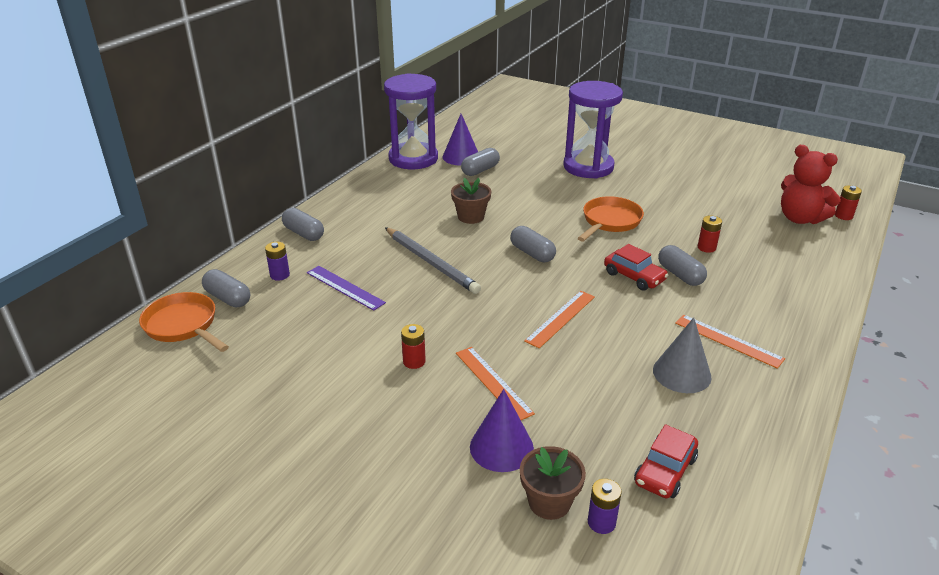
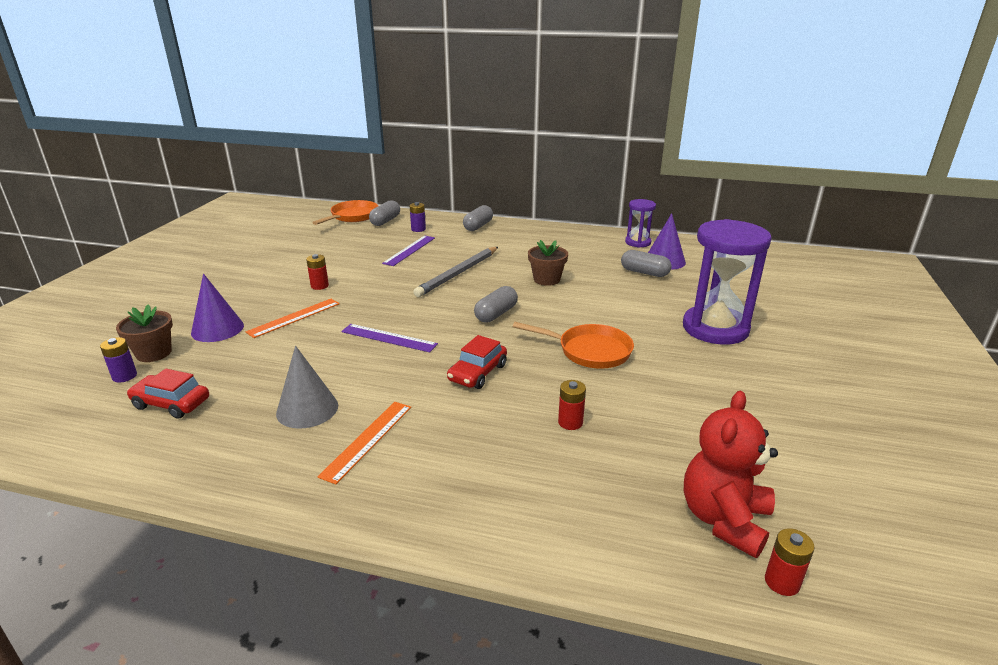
camera: 75 degrees right, 5 degrees down
purple hourglass [384,73,438,169] -> purple hourglass [625,199,656,248], size x0.52
orange ruler [524,291,595,348] -> purple ruler [341,324,438,352]
grey capsule [658,245,707,286] -> none

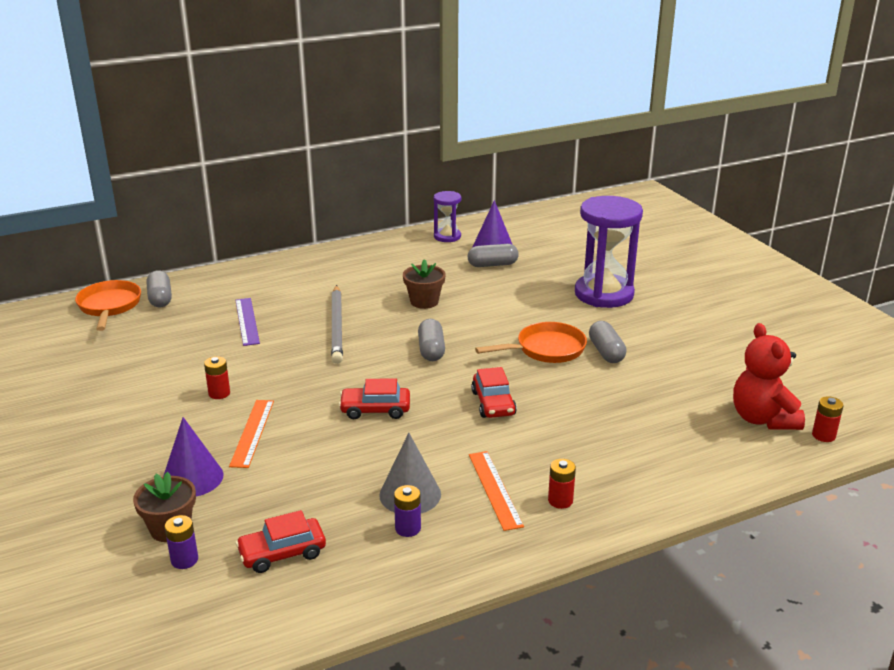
camera: 40 degrees left, 0 degrees up
purple ruler [341,324,438,352] -> red car [339,378,410,419]
purple battery [410,202,426,232] -> purple battery moved to [394,485,421,537]
grey capsule [463,205,493,231] -> grey capsule moved to [589,321,626,363]
red battery [558,380,586,430] -> red battery moved to [548,459,576,509]

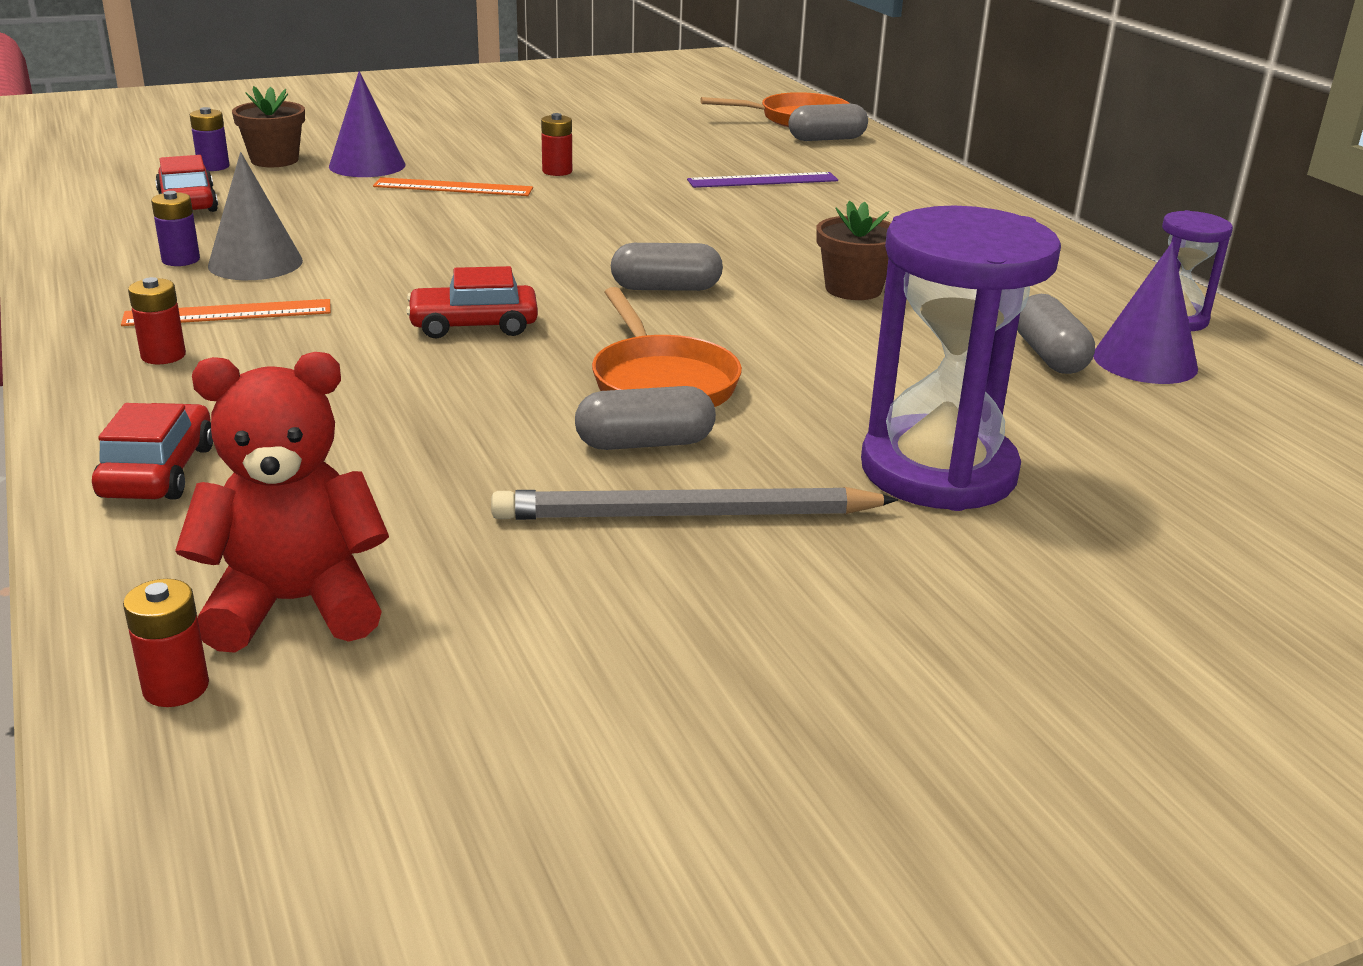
camera: 90 degrees right, 0 degrees up
grey pencil [331,285,343,364] -> grey pencil moved to [491,487,898,520]
red car [339,378,410,419] -> red car moved to [92,403,213,500]

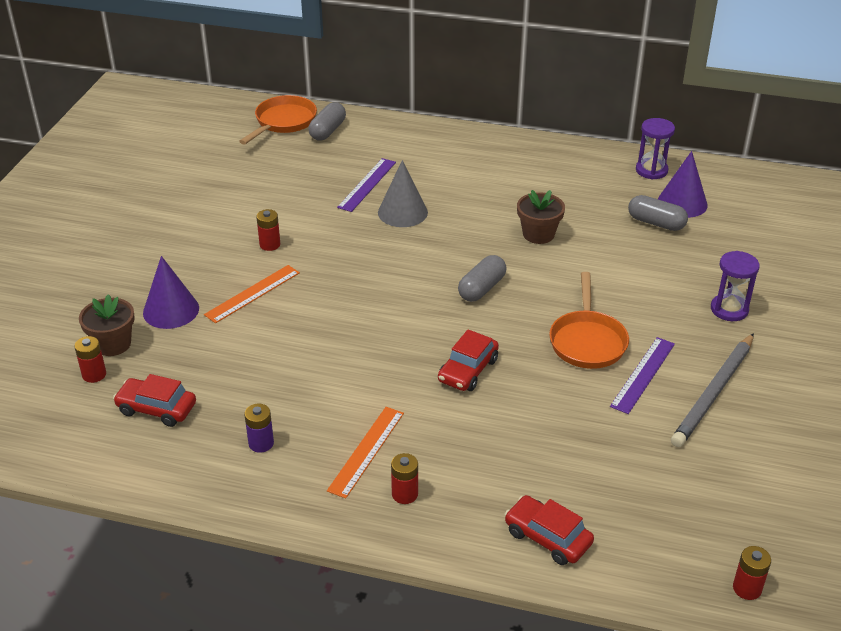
camera: 50 degrees left, 10 degrees up
red teddy bear [175,352,389,653] -> none
purple battery [190,107,229,171] -> red battery [74,336,106,383]
grey cone [208,152,303,280] -> grey cone moved to [378,160,428,227]
grey capsule [575,386,716,450] -> purple ruler [610,337,675,414]
orange pan [592,287,742,407] -> orange pan turned 75 degrees clockwise [549,272,629,369]
purple hourglass [861,206,1061,511] -> purple hourglass [711,251,760,321], size x0.52

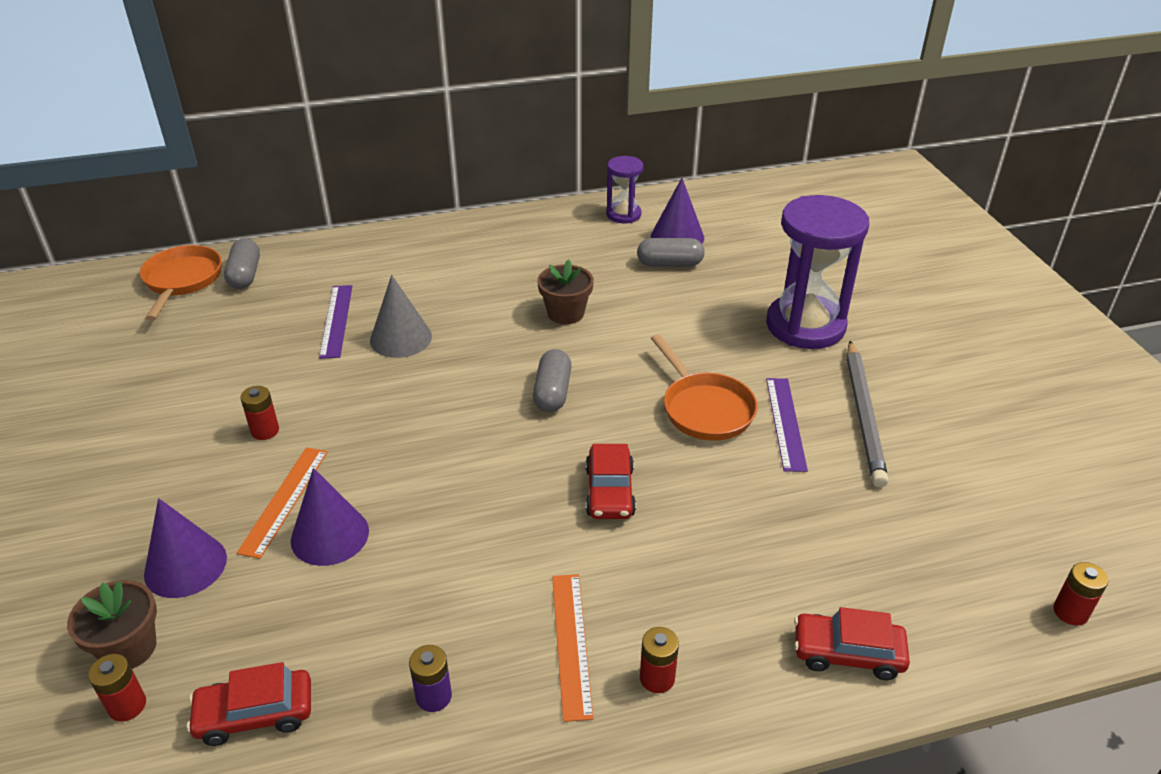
camera: 30 degrees left, 0 degrees up
purple hourglass [711,251,760,321] -> purple hourglass [766,195,869,349], size x1.93
none -> purple cone [291,468,369,566]

